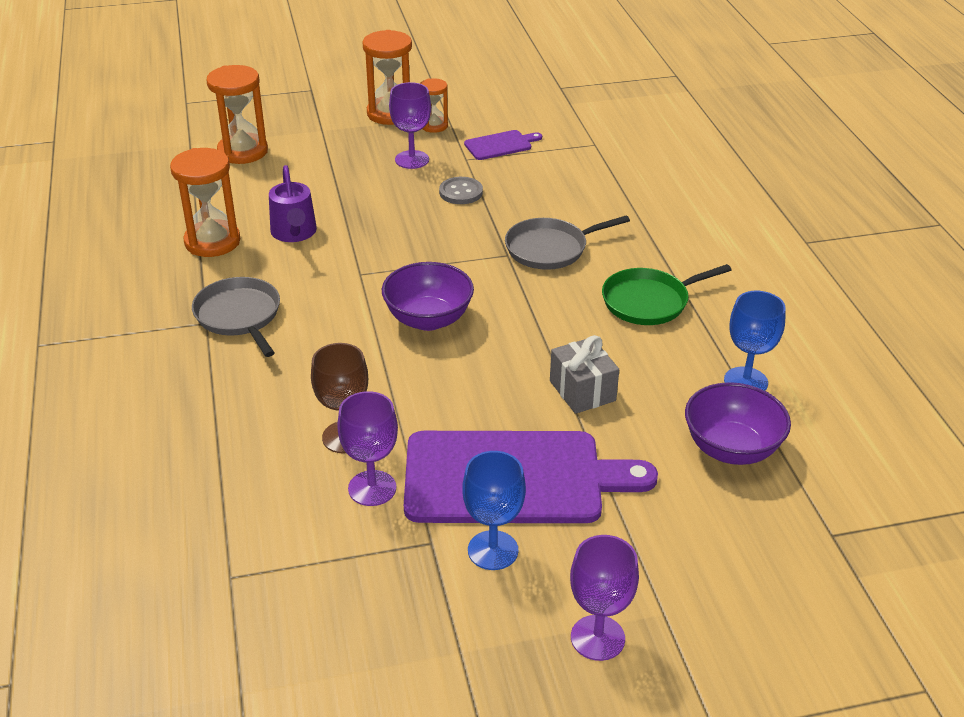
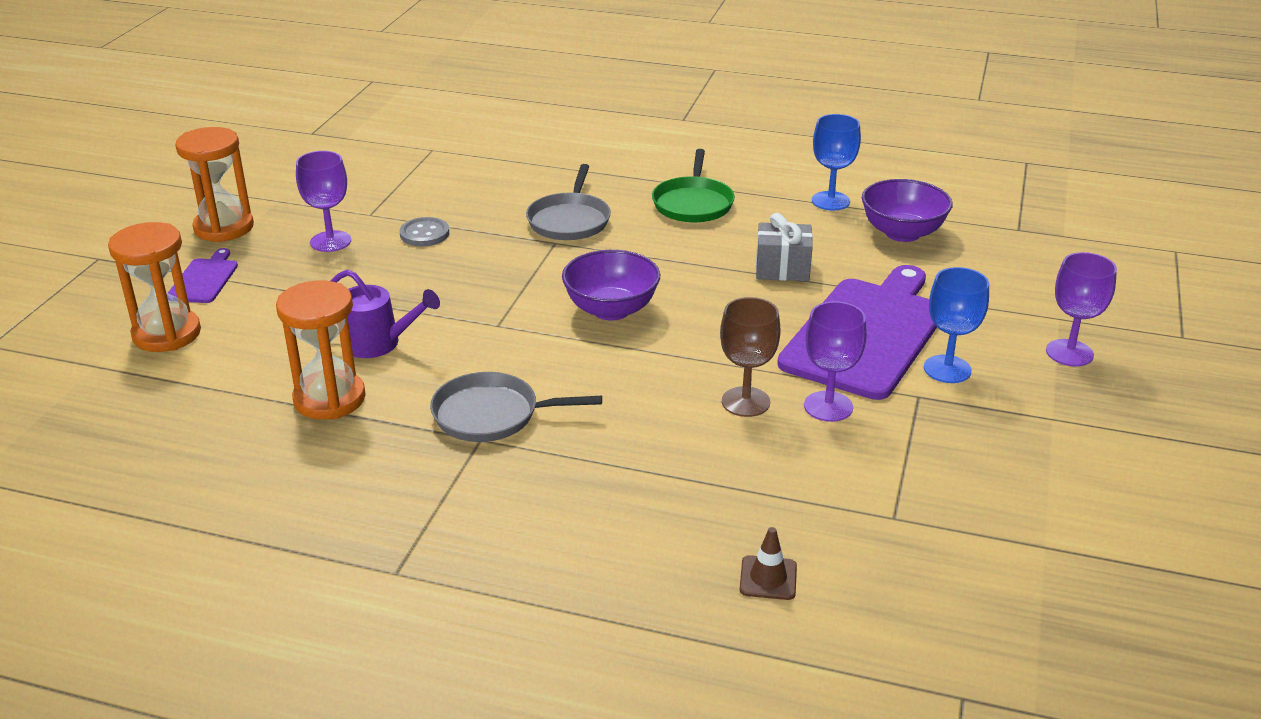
camera: 60 degrees left, 5 degrees down
orange hourglass [420,78,448,133] -> none
purple cutting board [464,130,542,160] -> purple cutting board moved to [168,248,238,303]
none -> brown traffic cone [740,527,797,600]

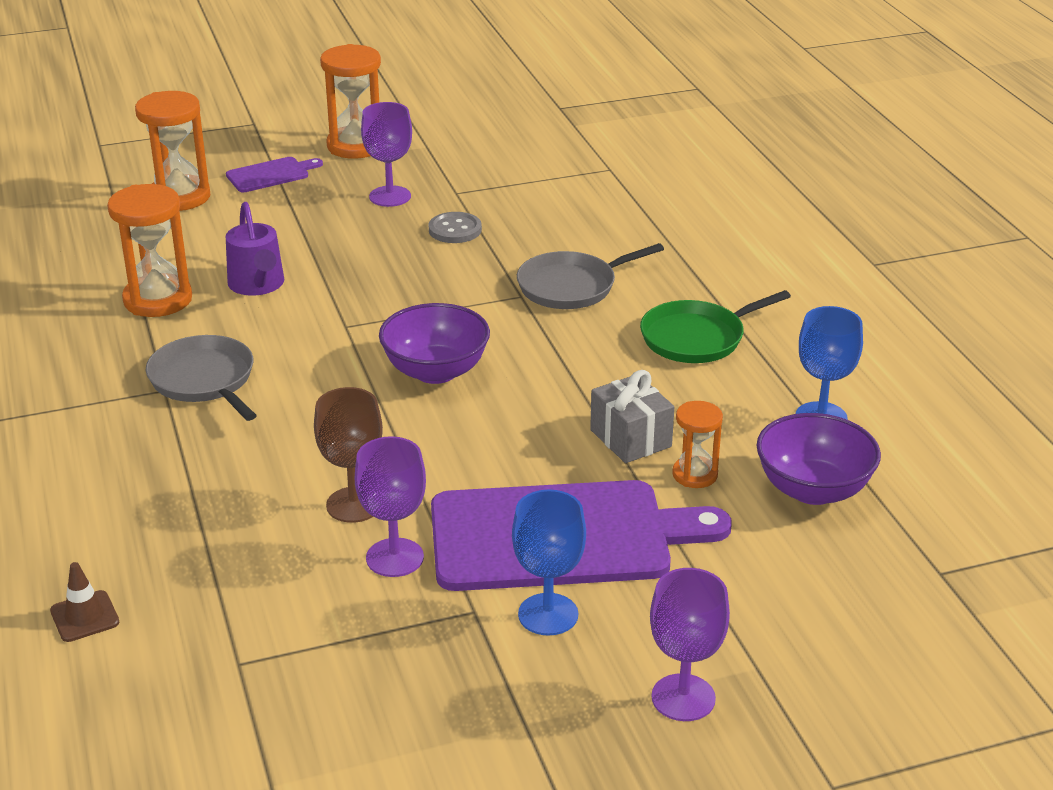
camera: 55 degrees right, 0 degrees up
none -> orange hourglass [672,401,723,488]

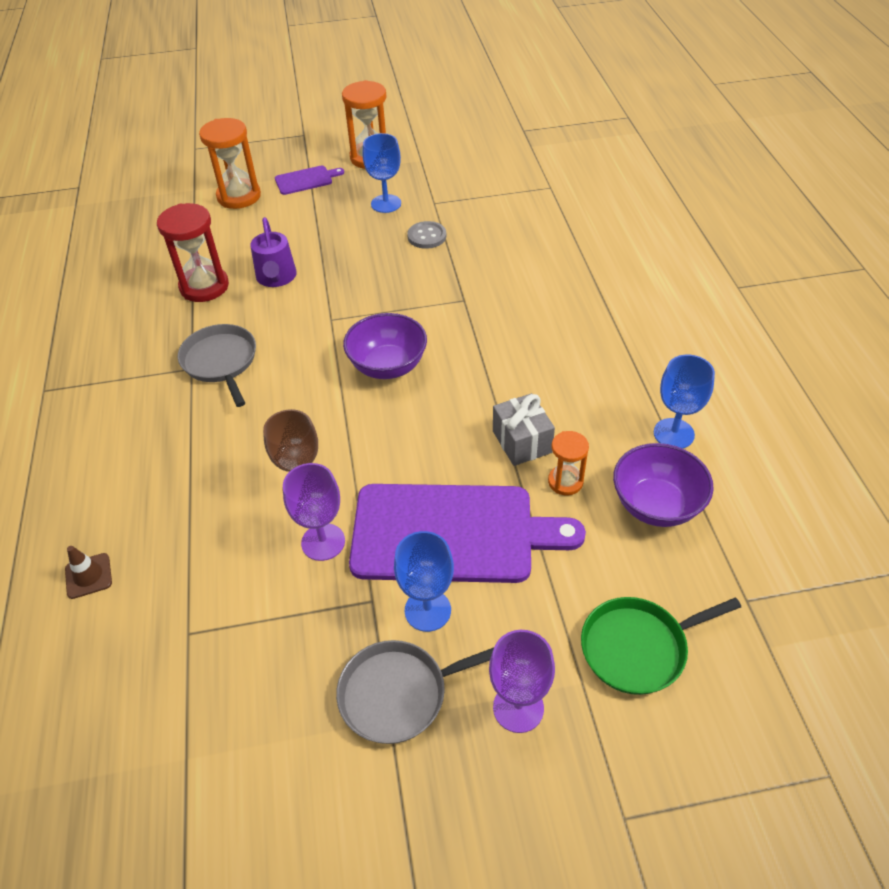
camera: 10 degrees right, 15 degrees up
orange hourglass [107,184,192,317] -> red hourglass [157,203,229,302]
purple goblet [361,102,412,207] -> blue goblet [362,133,401,213]
grey pan [517,243,664,309] -> grey pan moved to [336,640,494,744]
green pan [640,290,791,363] -> green pan moved to [581,597,741,695]

